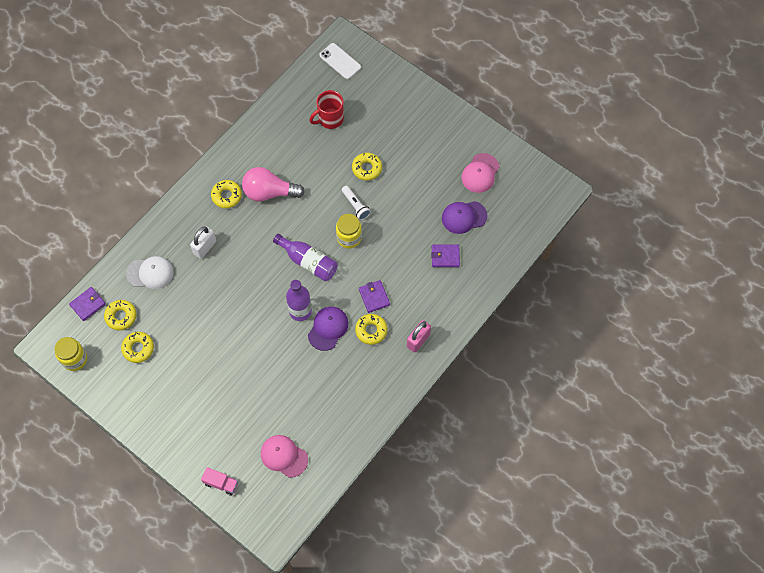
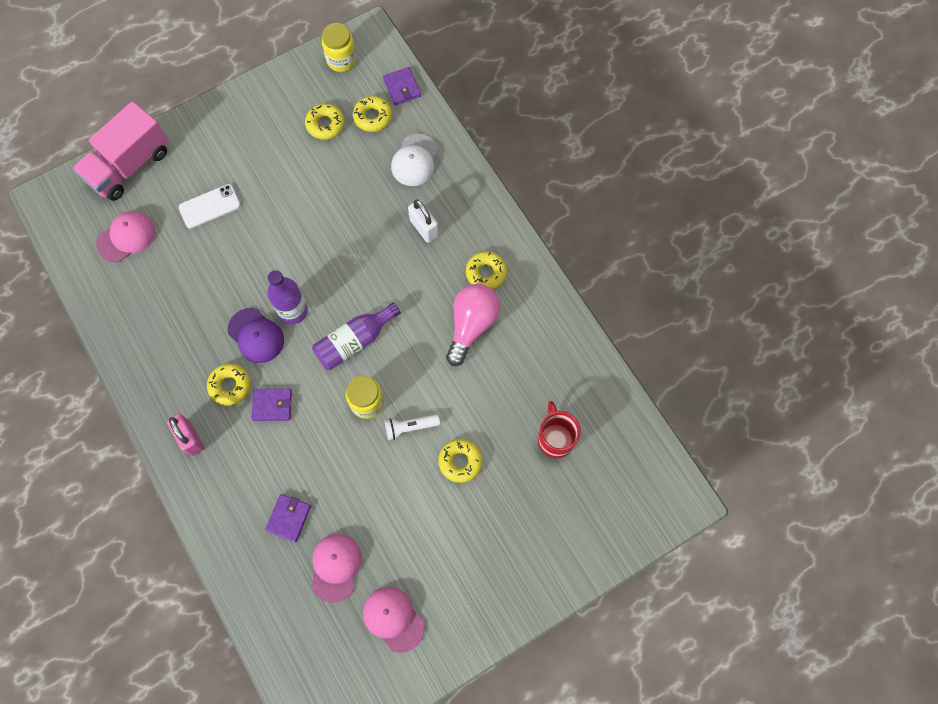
camera: 110 degrees right, 5 degrees up
pink truck [201,467,238,496] -> pink truck [73,101,168,201], size x2.21
white phone [319,43,361,79] -> white phone moved to [179,184,241,229]
purple cap [442,201,487,234] -> pink cap [311,534,362,603]

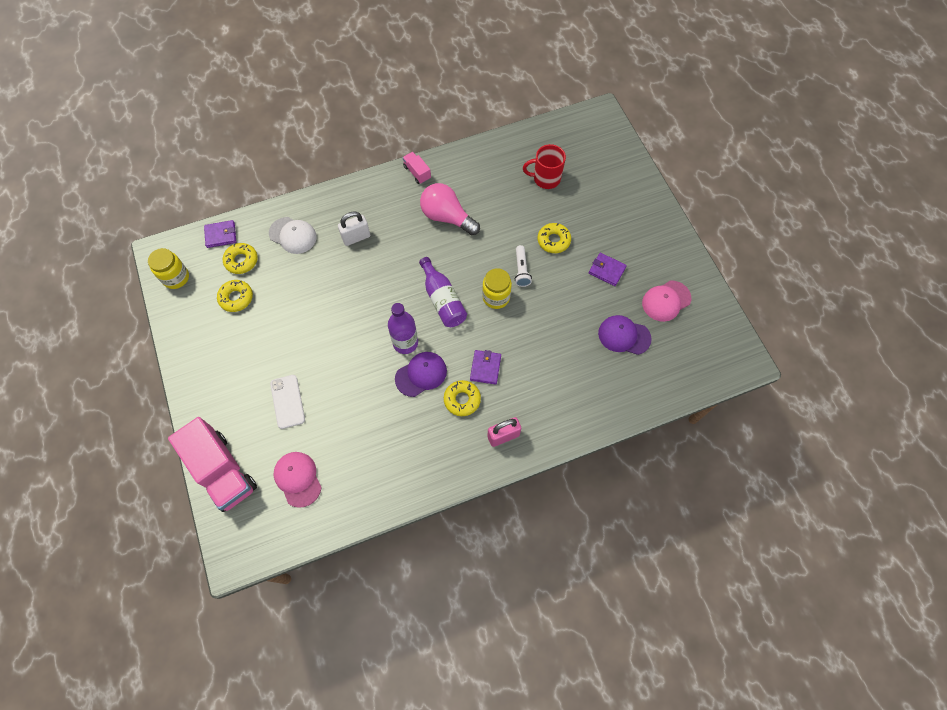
camera: 80 degrees left, 5 degrees down
purple wallet [265,494,311,542] -> purple wallet moved to [589,253,627,286]
pink cap [311,534,362,603] -> purple cap [598,315,652,355]
yellow donut [466,251,507,290] -> none
none -> pink truck [403,152,431,184]

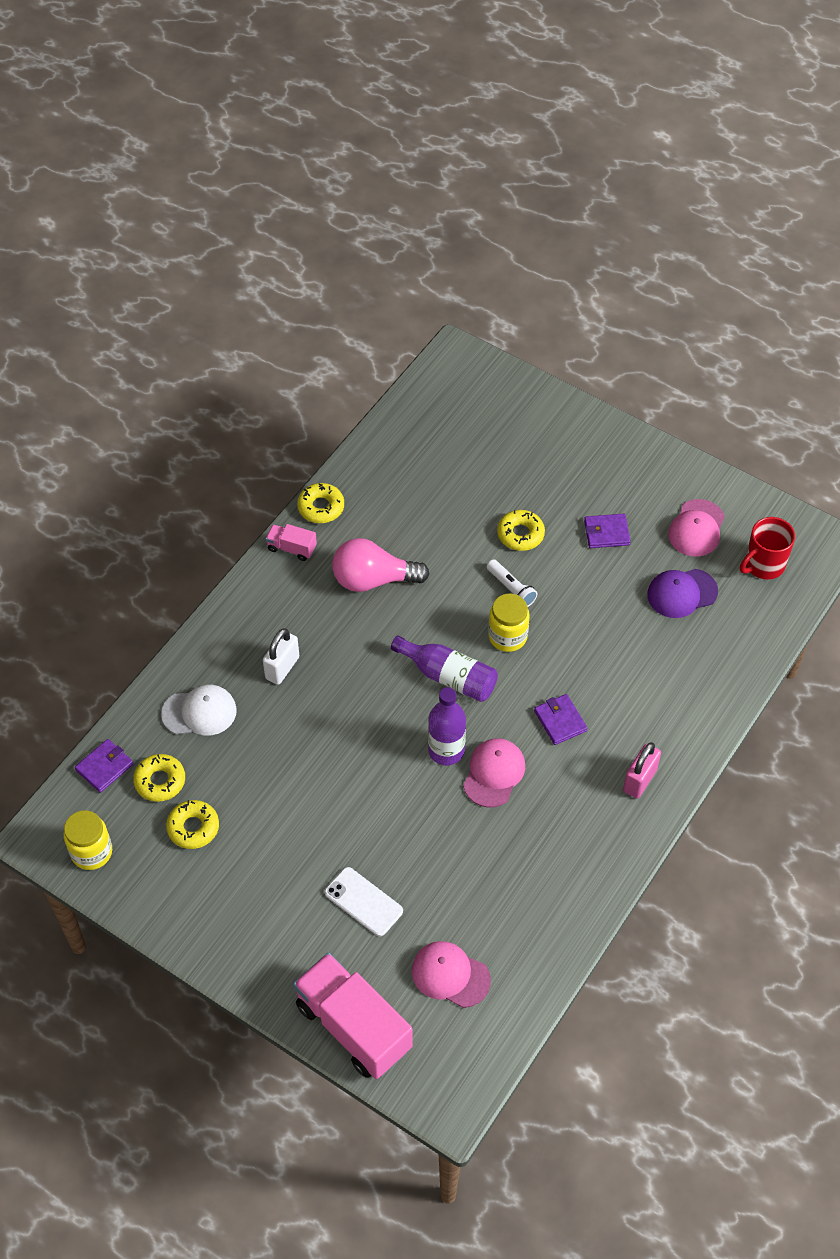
camera: 35 degrees left, 10 degrees down
pink truck [168,417,257,512] -> pink truck turned 150 degrees counterclockwise [293,953,413,1079]
purple cap [395,352,447,397] -> pink cap [463,738,525,807]
yellow donut [444,380,481,416] -> yellow donut moved to [297,483,344,523]
red mug [523,144,566,189] -> red mug moved to [740,517,795,580]

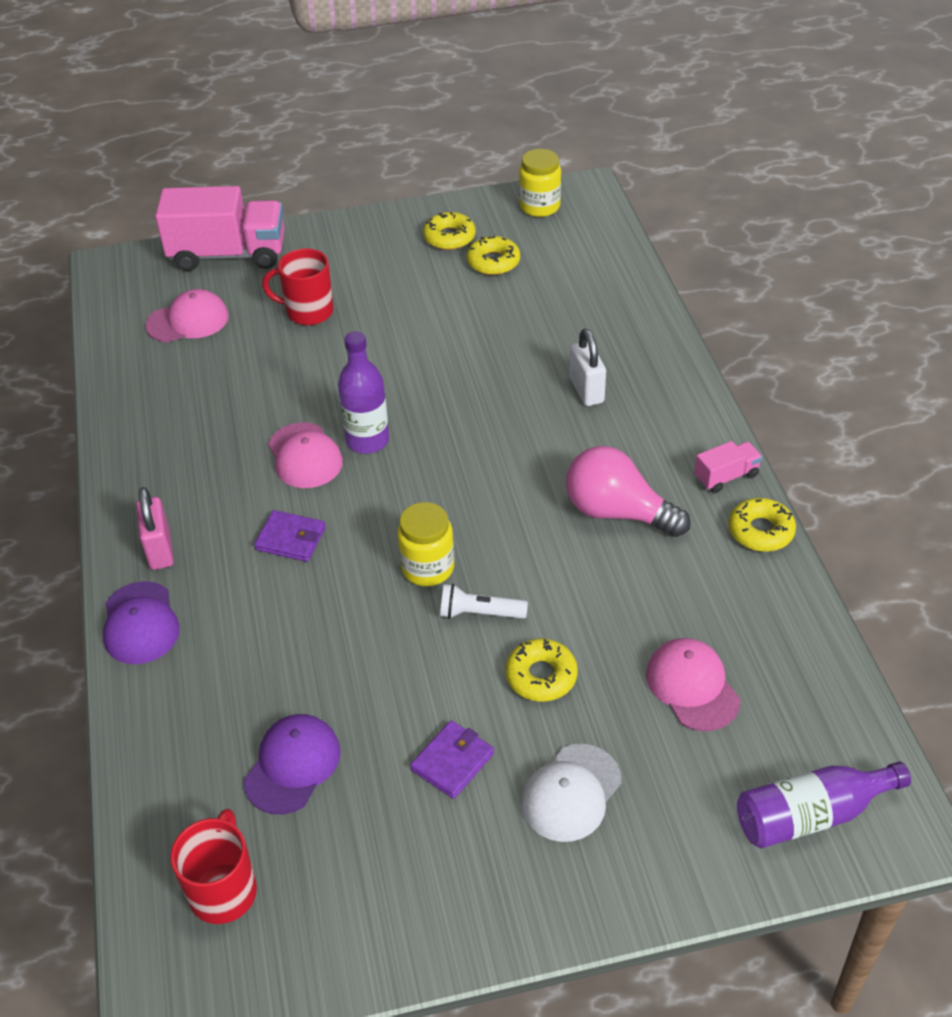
camera: 135 degrees right, 10 degrees down
purple wallet [75,739,133,793] -> none
yellow donut [133,754,185,802] -> yellow donut moved to [423,212,476,250]
white cap [161,685,237,735] -> white cap moved to [521,744,622,842]
white phone [325,867,403,936] -> red mug [262,249,333,325]
pink light bulb [332,538,430,592] -> pink light bulb turned 105 degrees counterclockwise [566,446,691,537]
purple bottle [391,636,498,702] -> purple bottle moved to [737,762,911,848]
pink cap [668,499,725,557] -> pink cap moved to [646,638,740,731]
none -> purple cap [103,581,180,664]

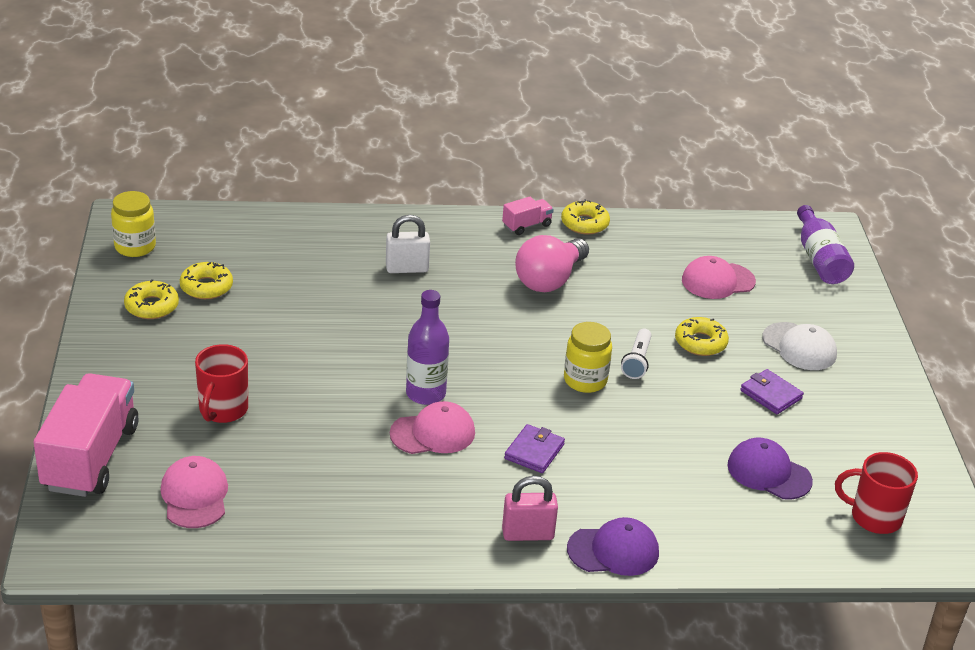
camera: 85 degrees left, 10 degrees down
pink truck [694,441,762,493] -> pink truck turned 75 degrees clockwise [502,197,554,235]

